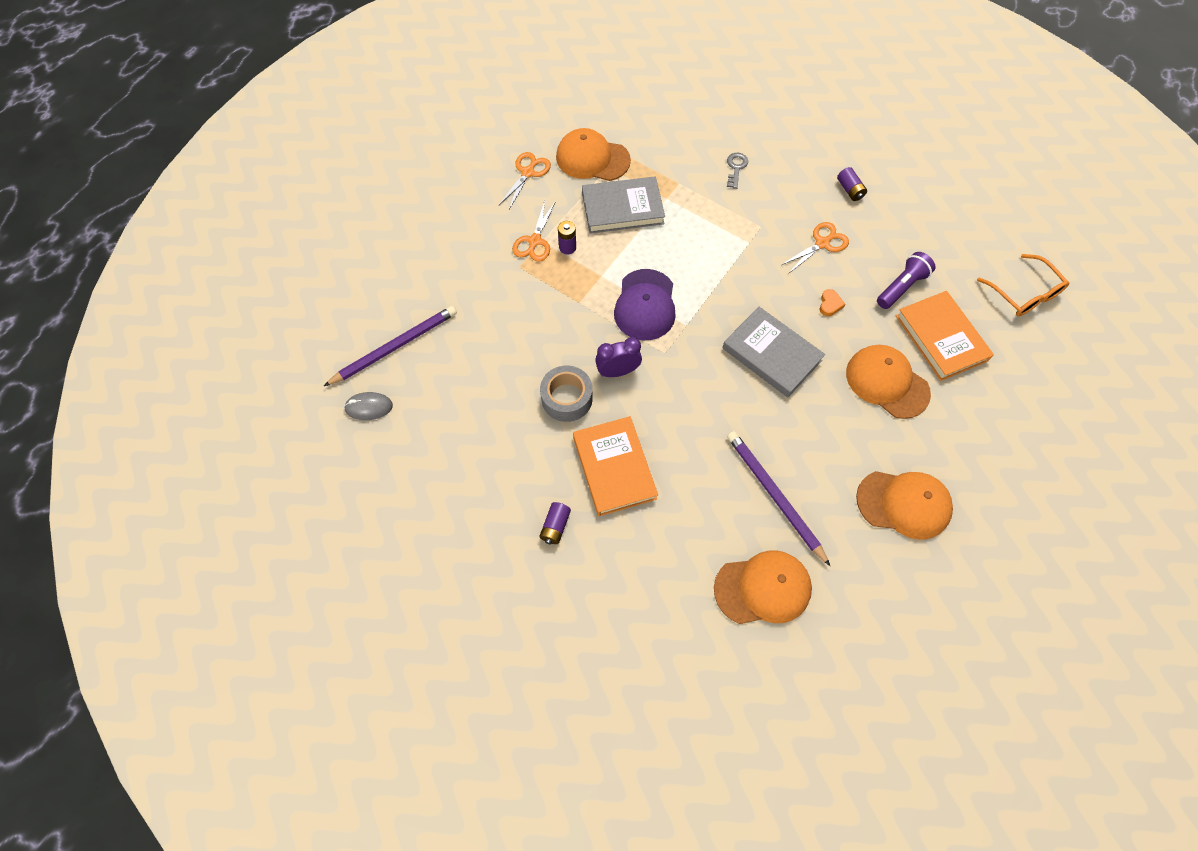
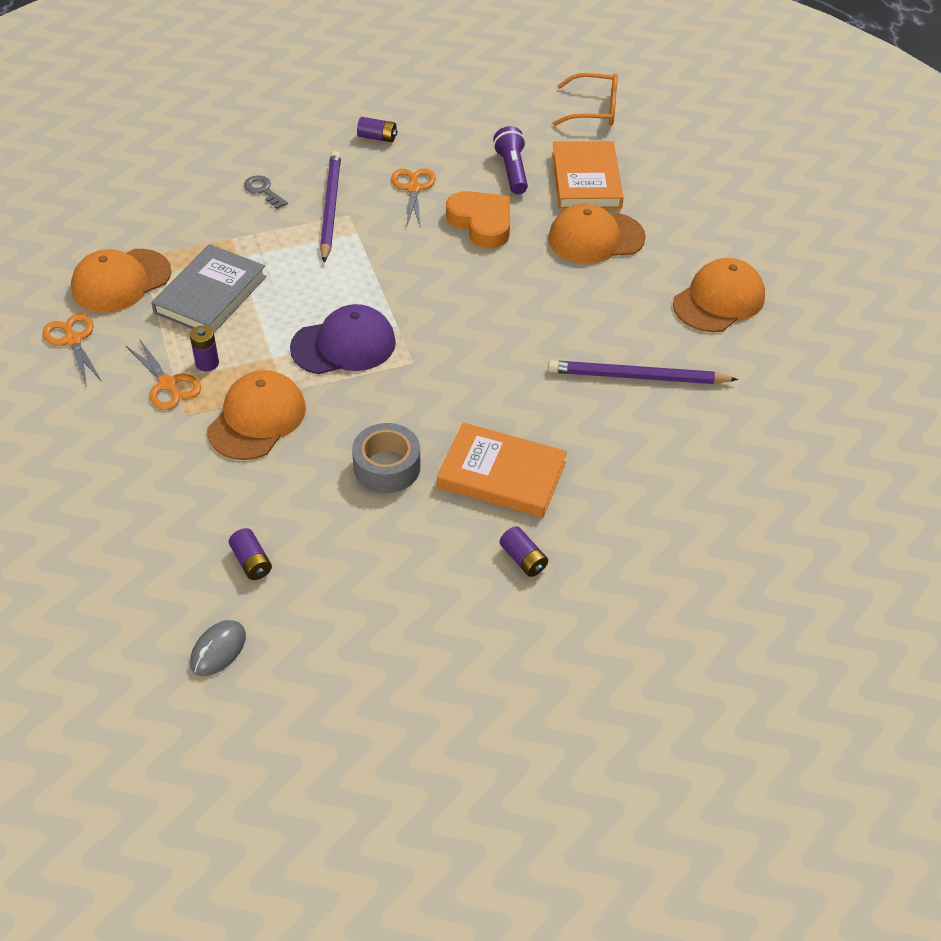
camera: 55 degrees left, 15 degrees down
purple pencil [324,306,457,386] -> purple pencil moved to [320,151,341,263]
purple clock [595,337,642,377] -> none
purple cap [614,269,676,340] -> purple cap turned 60 degrees counterclockwise [290,304,396,374]
orange cap [714,550,812,624] -> orange cap moved to [207,370,306,460]
grey book [722,307,825,397] -> none
orange heart [820,289,845,316] -> orange heart [446,191,510,248], size x2.27
orange book [896,291,994,381] -> orange book turned 75 degrees clockwise [552,141,623,209]
none -> purple battery [229,528,272,580]

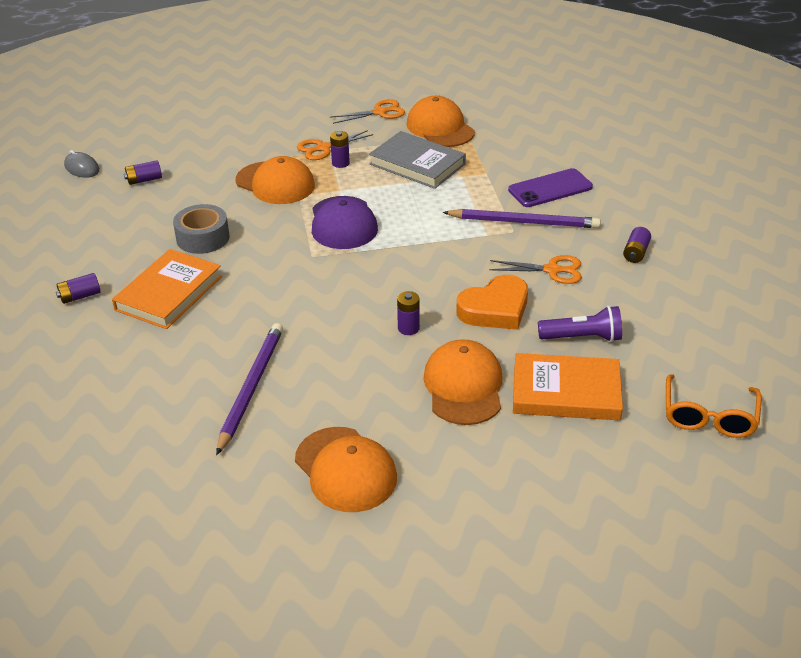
camera: 100 degrees right, 10 degrees down
grey key [244,175,288,209] -> purple phone [508,168,593,207]
none -> purple battery [397,291,420,335]

